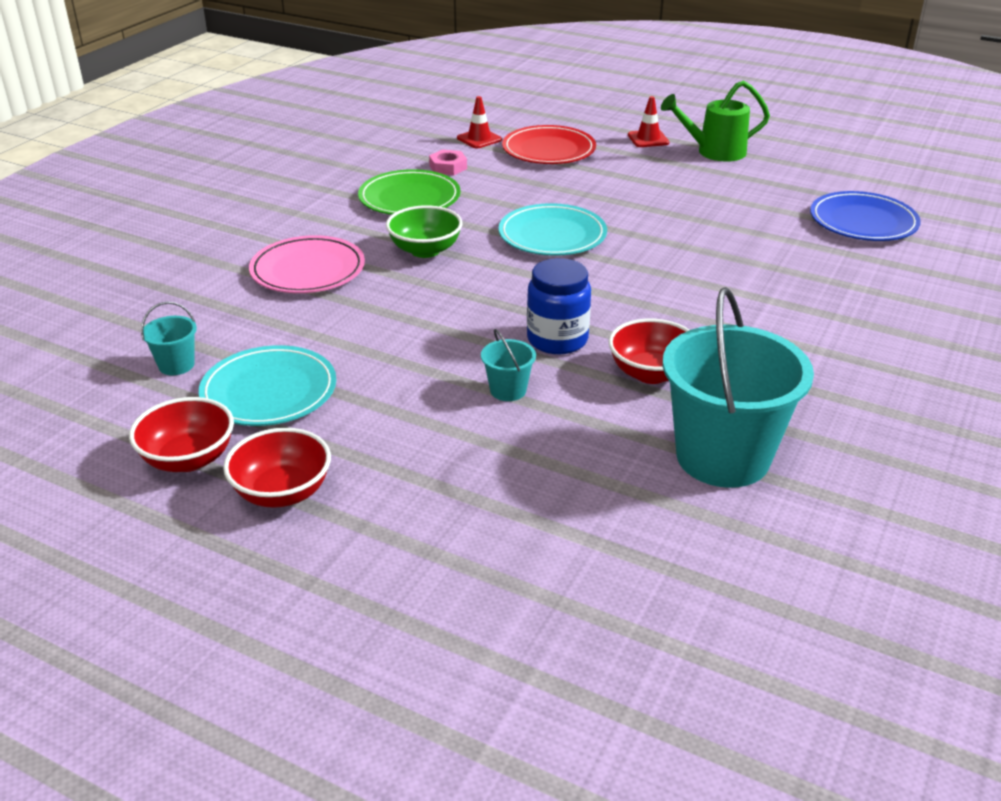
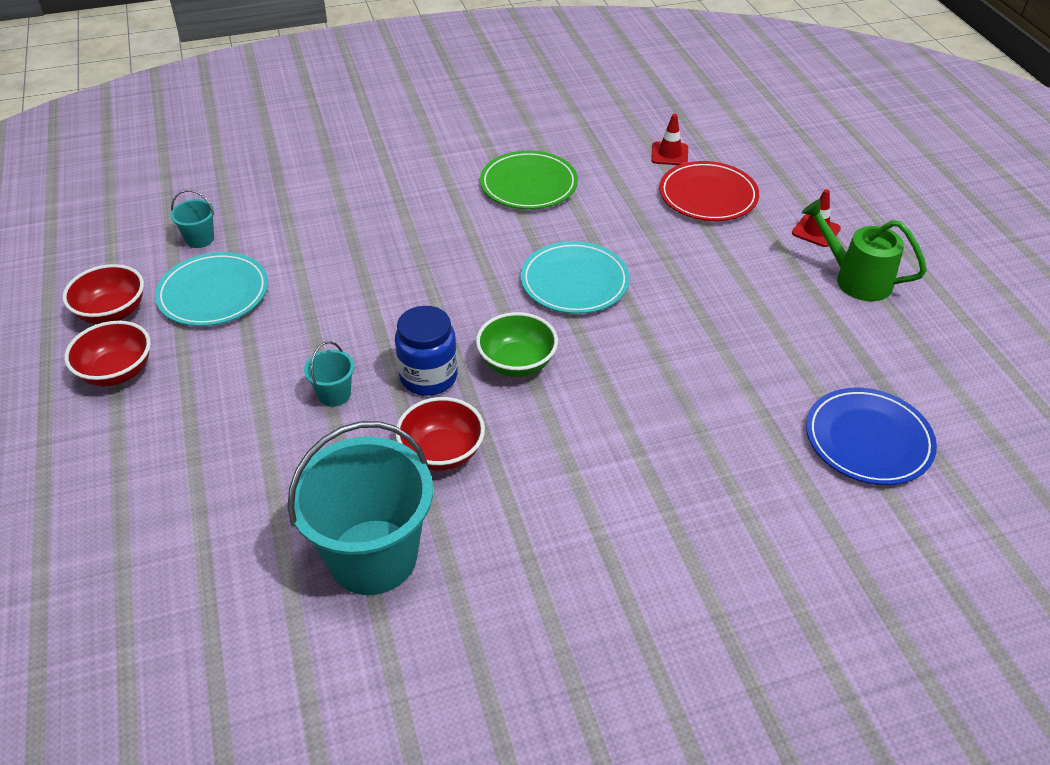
camera: 45 degrees right, 10 degrees up
pink plate [249,235,365,293] -> none
green bowl [386,205,463,258] -> green bowl moved to [476,312,558,377]
pink nut [429,149,467,175] -> none

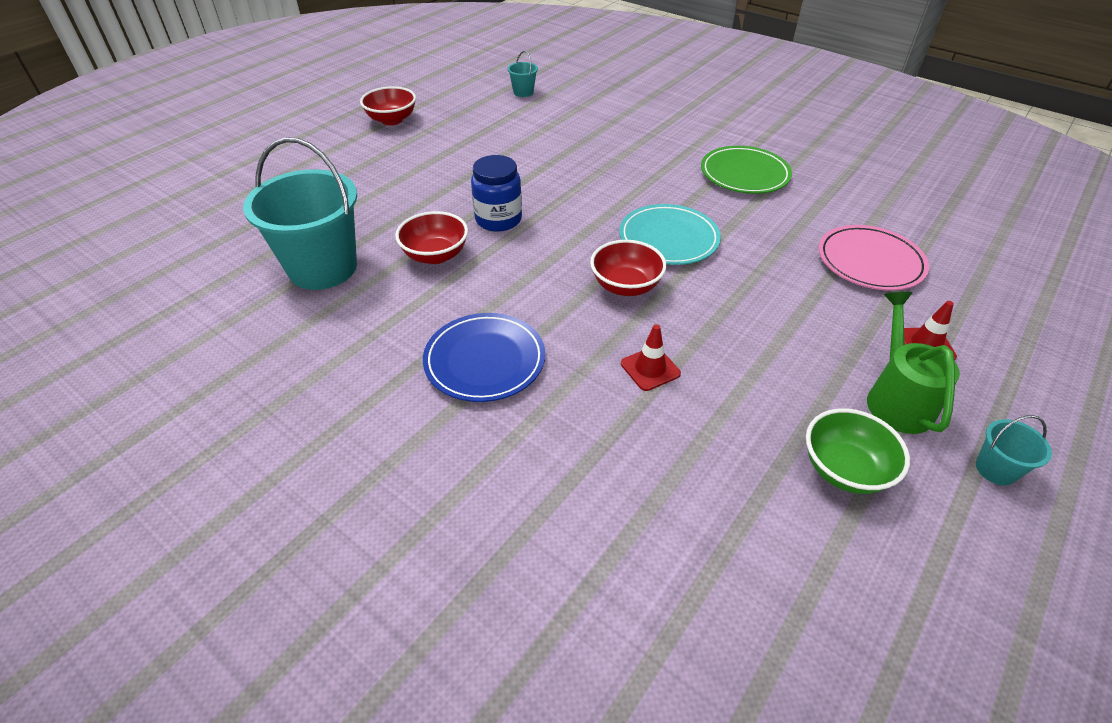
camera: 55 degrees right, 0 degrees up
red bowl [63,264,144,324] -> red bowl moved to [590,240,667,296]
turquoise plate [155,252,268,326] -> none
turquoise bucket [304,341,355,407] -> turquoise bucket moved to [976,415,1052,486]
green bowl [476,312,558,377] -> green bowl moved to [806,408,910,494]
red traffic cone [651,114,688,165] -> red traffic cone moved to [621,324,681,391]
red plate [659,161,759,221] -> pink plate [818,225,929,291]
blue plate [806,388,937,485] -> blue plate moved to [423,313,545,402]

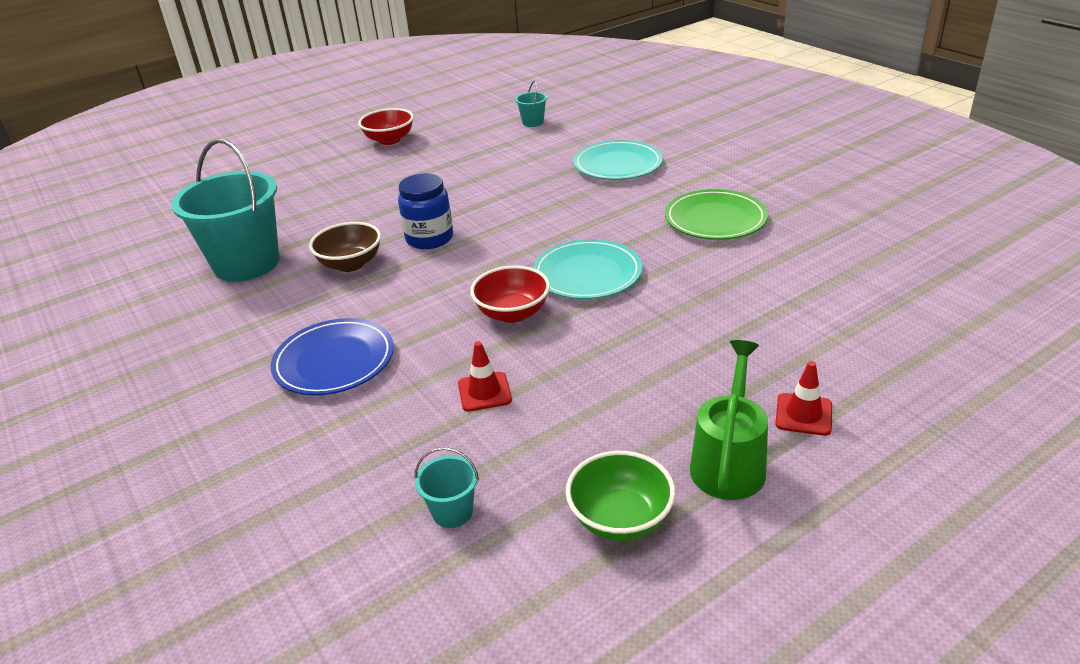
camera: 20 degrees right, 10 degrees down
red bowl [395,211,468,264] -> brown bowl [309,222,381,272]
pink plate [818,225,929,291] -> none
turquoise bucket [976,415,1052,486] -> turquoise bucket moved to [415,447,479,528]
none -> turquoise plate [573,140,663,180]

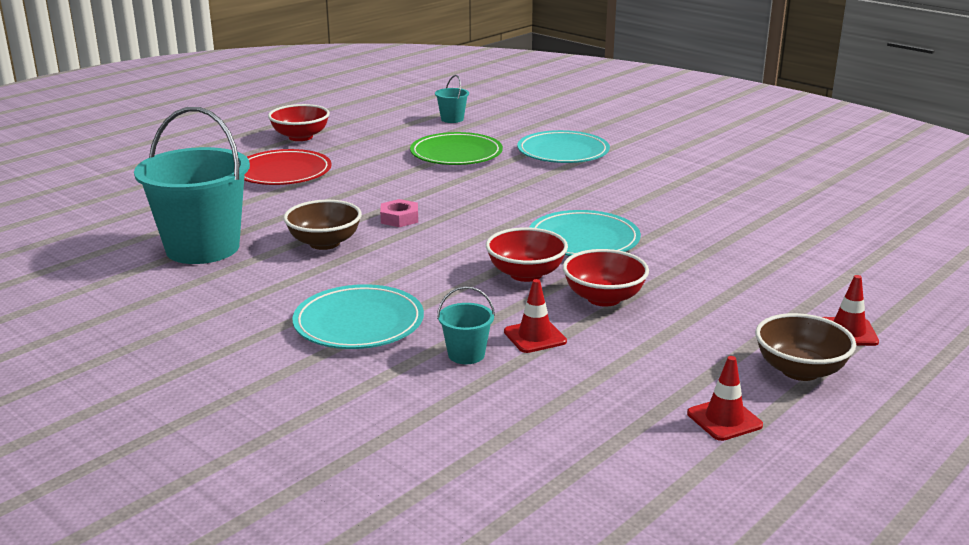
camera: 15 degrees left, 10 degrees down
blue plate [270,318,394,395] -> turquoise plate [293,284,424,349]
blue jar [398,173,453,249] -> pink nut [380,199,418,227]
turquoise bucket [415,447,479,528] -> turquoise bucket moved to [437,286,495,364]
green bowl [566,451,675,541] -> red traffic cone [687,356,763,441]
green plate [665,189,768,240] -> green plate moved to [410,132,503,165]
green watering can [690,340,768,500] -> brown bowl [755,313,856,381]
none -> red plate [244,149,332,185]
none -> red bowl [563,249,649,307]

